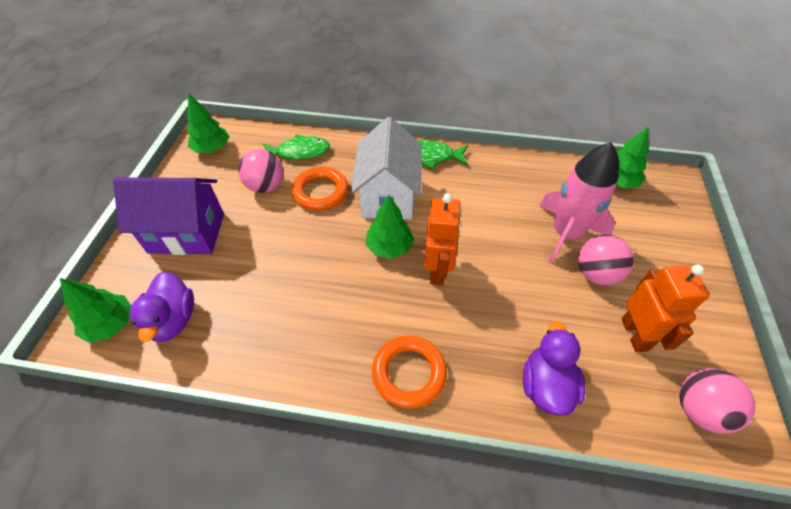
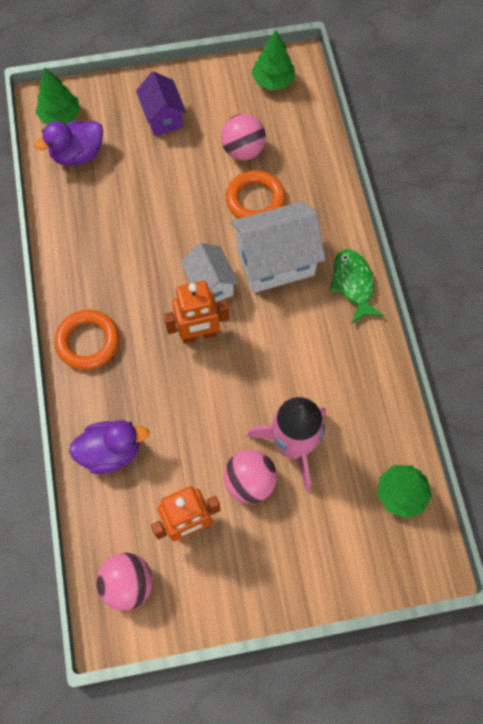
camera: 70 degrees right, 15 degrees up
purple house [113,177,224,255] -> purple house [136,71,186,136], size x0.61
green fish [263,134,330,160] -> none
green tree [365,195,414,259] -> white house [181,243,239,302]

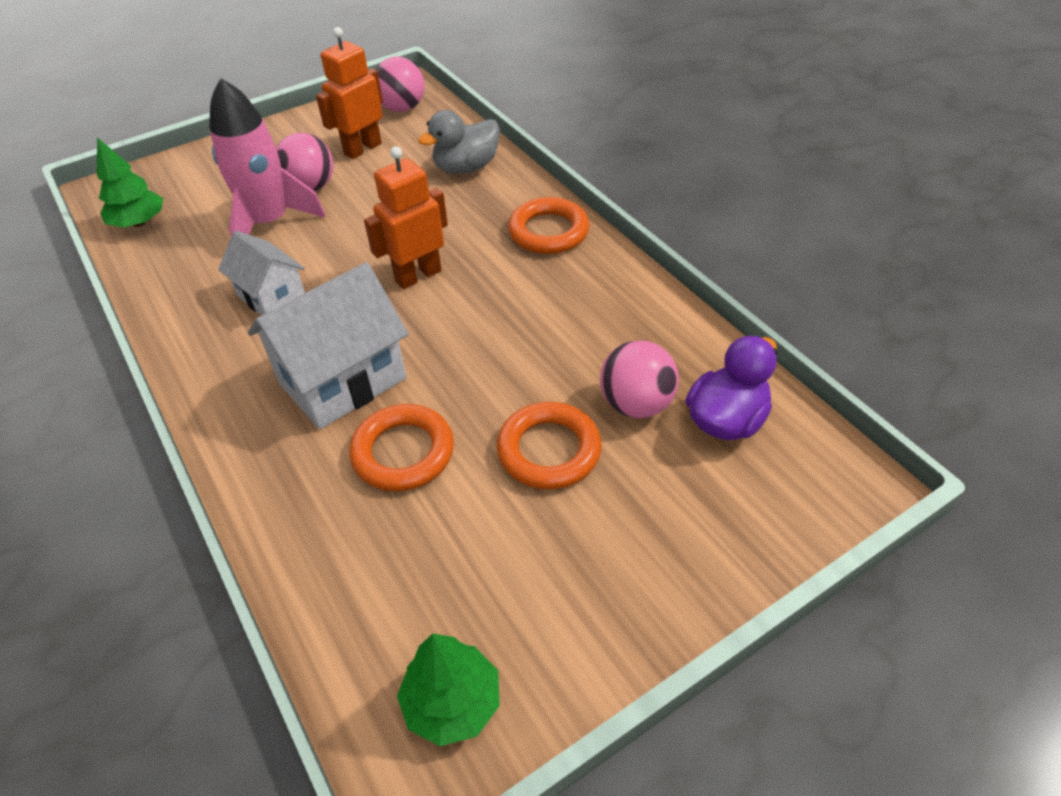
camera: 160 degrees right, 20 degrees down
green tree [35,67,80,124] -> none
purple duck [69,420,149,474] -> grey duck [418,110,500,174]
purple house [136,71,186,136] -> none
white house [181,243,239,302] -> white house moved to [218,231,305,315]
pink ball [221,114,266,160] -> pink ball moved to [600,340,679,418]
green fish [330,249,384,323] -> none
none -> orange ring [497,402,602,490]

